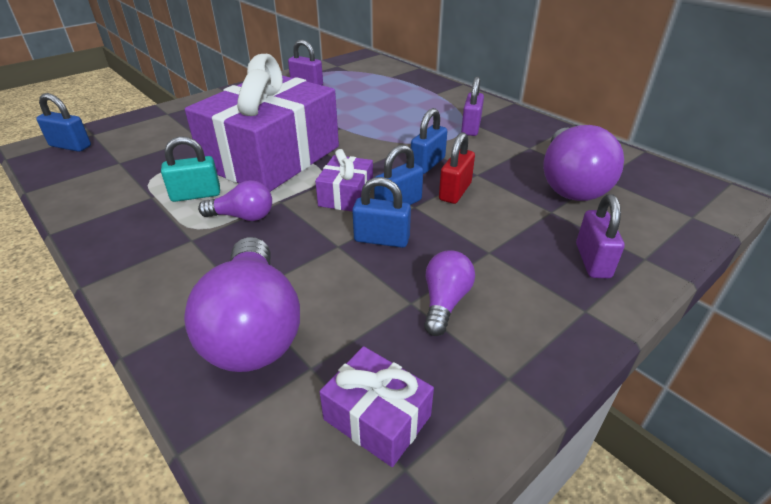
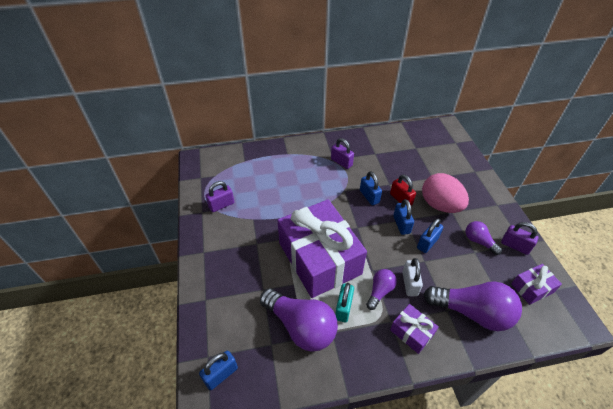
camera: 60 degrees left, 10 degrees up
purple gift [315,149,373,212] -> purple gift moved to [390,304,439,354]
purple light bulb [543,125,624,201] -> purple light bulb moved to [260,289,338,351]
purple padlock [576,194,625,279] -> purple padlock moved to [501,222,538,255]
none -> white padlock [402,258,423,296]
none -> pink egg [422,173,469,213]

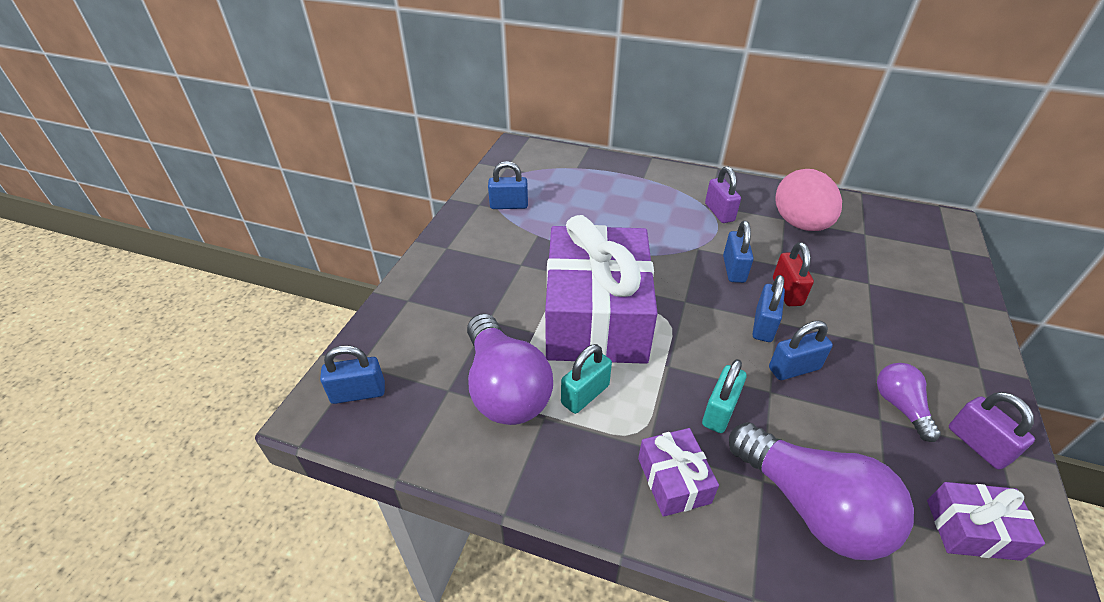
camera: 30 degrees right, 5 degrees down
purple padlock [206,181,234,212] -> blue padlock [488,161,528,209]
purple light bulb [366,269,397,310] -> none
white padlock [402,258,423,296] -> turquoise padlock [702,359,747,433]
pink egg [422,173,469,213] -> pink egg moved to [775,169,842,231]

